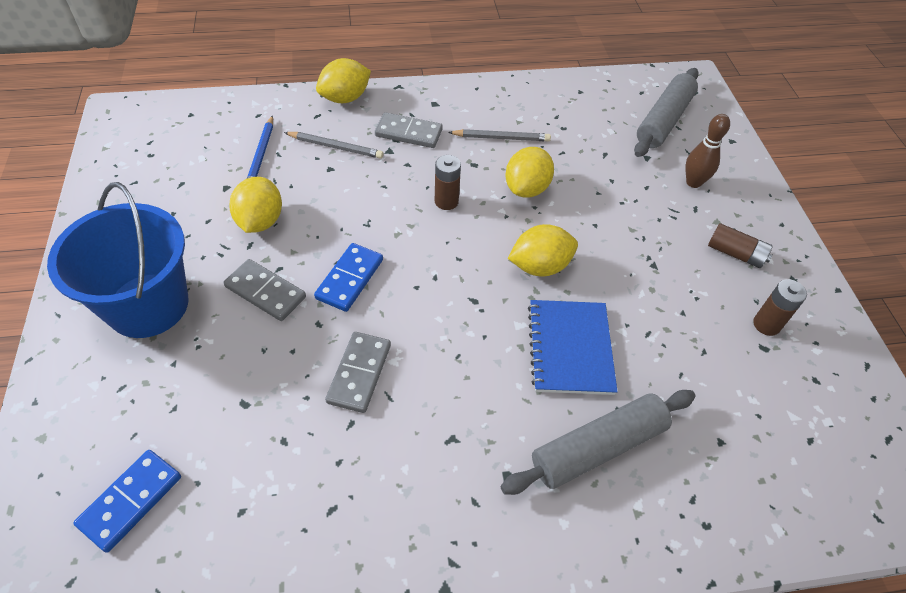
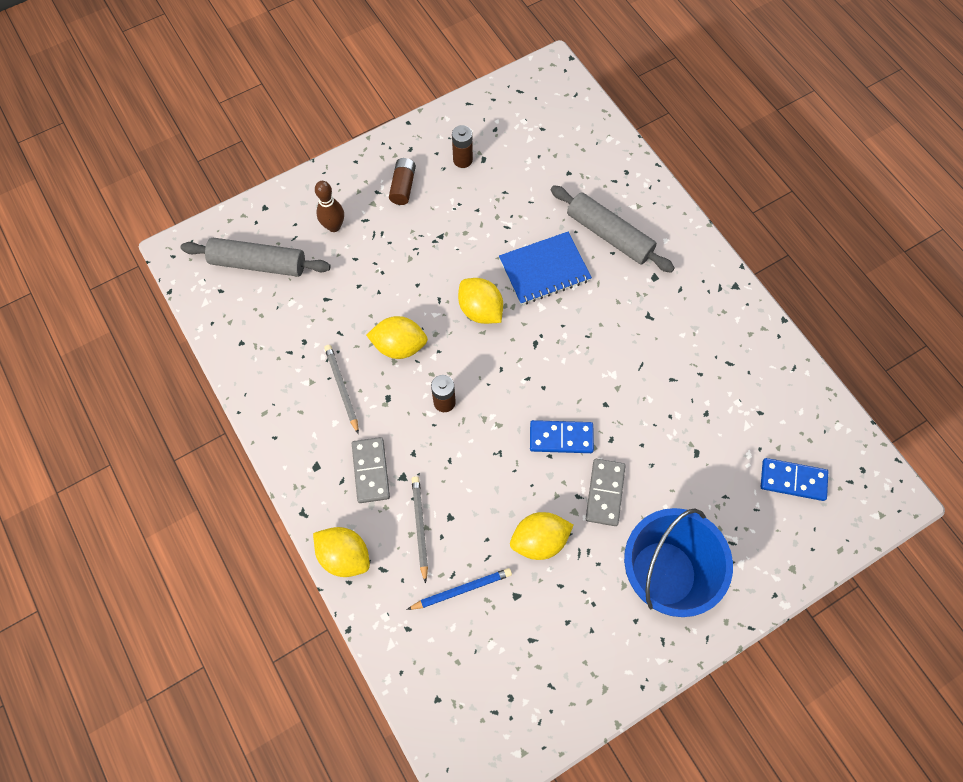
camera: 110 degrees left, 15 degrees up
grey domino [325,332,391,413] -> none

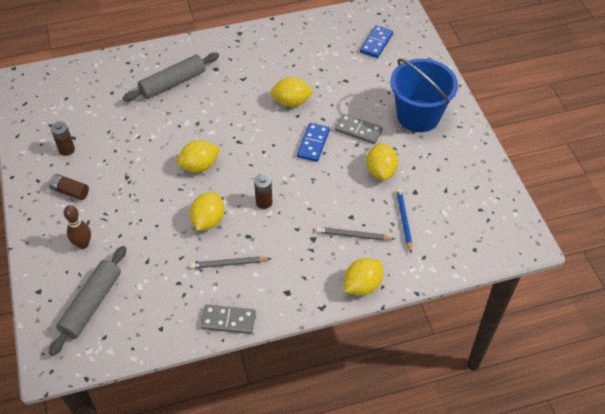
camera: 75 degrees left, 15 degrees down
grey domino [352,437,390,503] -> grey domino moved to [201,305,256,334]
blue notebook [499,232,592,305] -> none
none -> yellow lemon [271,77,314,107]

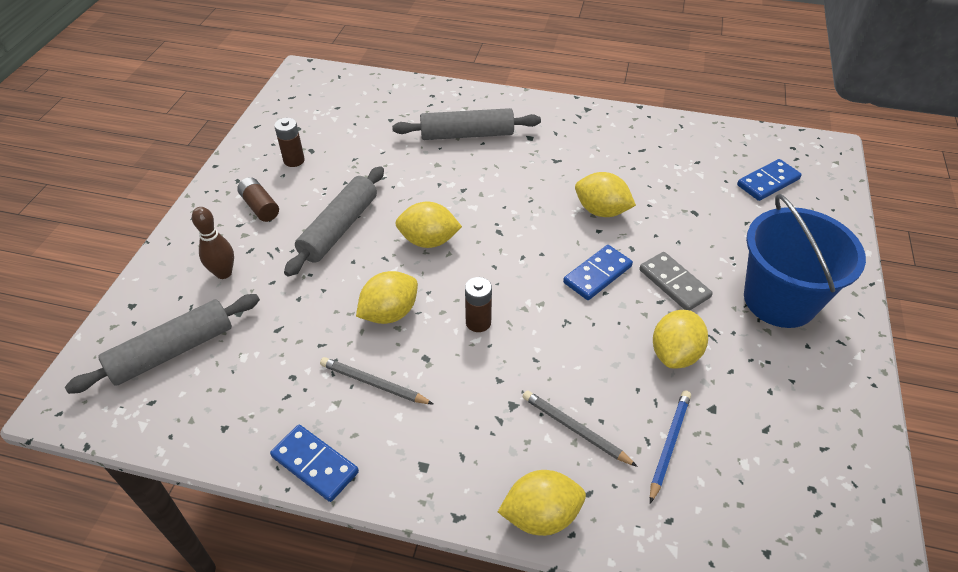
camera: 30 degrees right, 5 degrees down
grey domino [201,305,256,334] -> blue domino [270,425,359,502]
none -> grey rolling pin [284,166,384,277]

